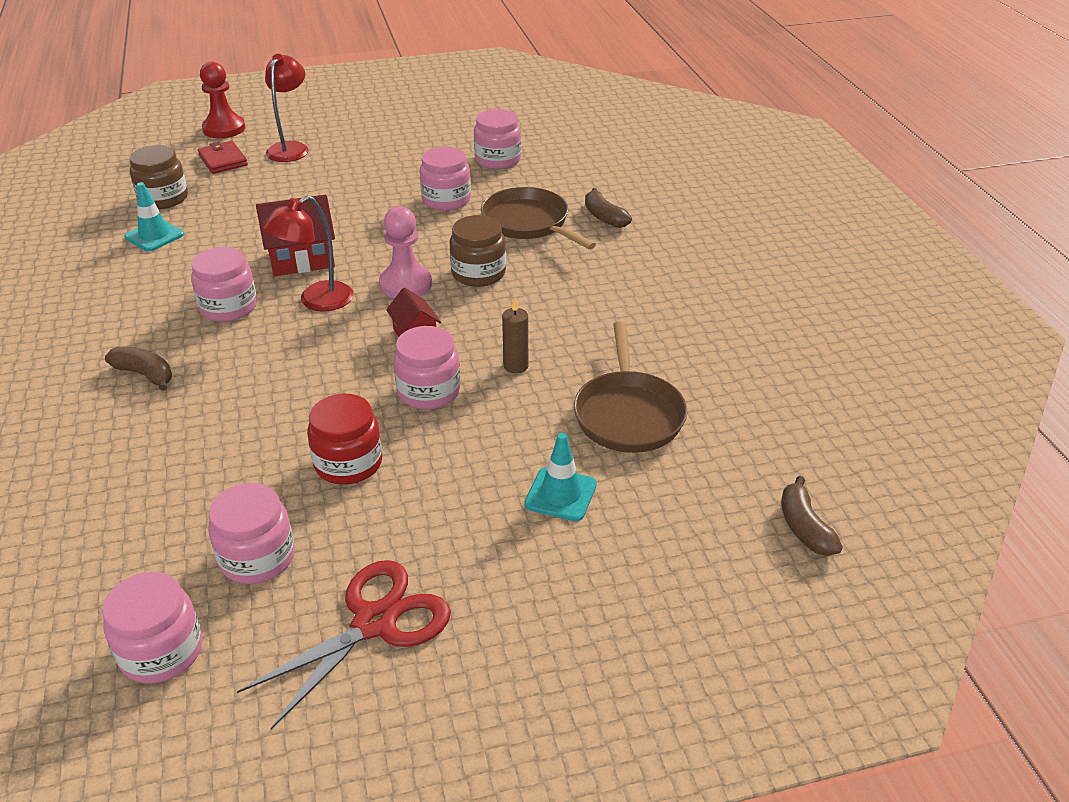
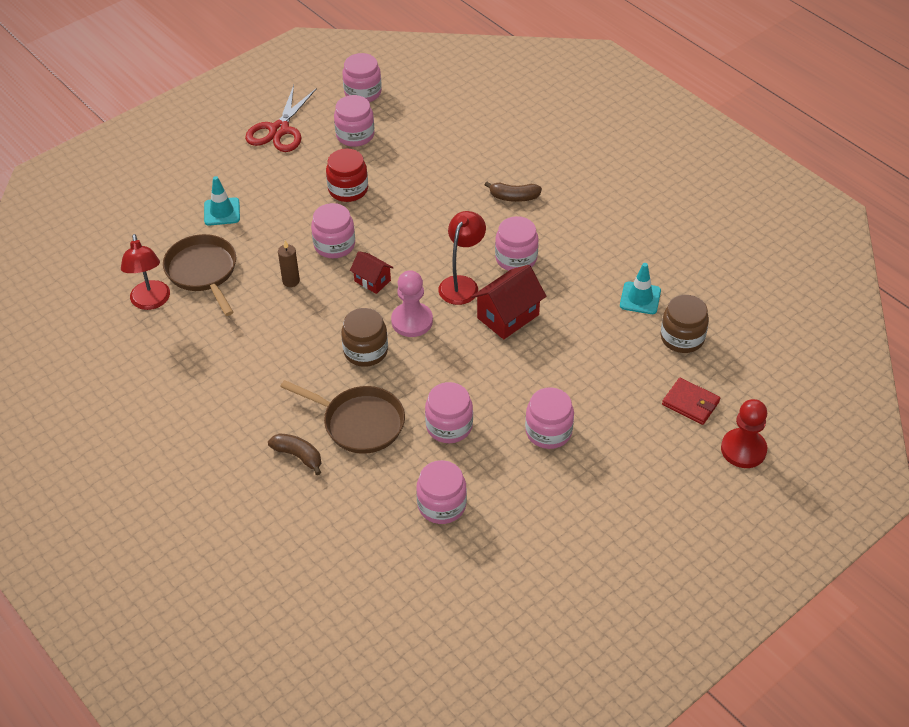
camera: 155 degrees right, 10 degrees up
red lamp [265,54,309,162] -> red lamp moved to [121,234,170,310]
brown banana [781,476,843,556] -> none
none -> pink jar [525,387,574,449]

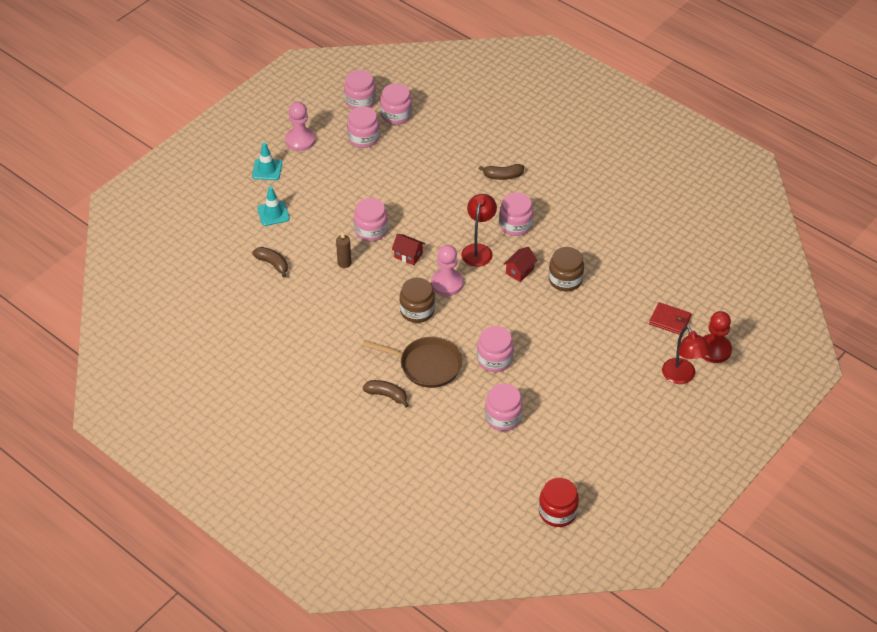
camera: 10 degrees left, 0 degrees up
red lamp [121,234,170,310] -> red lamp moved to [662,326,711,384]
brown pan [163,234,236,316] -> brown banana [252,247,288,278]
red scissors [245,85,317,152] -> pink pawn [285,102,316,151]
red jar [326,149,368,202] -> red jar moved to [539,478,579,527]
red house [471,265,546,339] -> red house [504,247,537,282], size x0.60
pink jar [525,387,574,449] -> pink jar moved to [380,83,412,125]
turquoise traffic cone [620,263,661,314] -> turquoise traffic cone moved to [252,143,282,180]
brown jar [660,295,709,353] -> brown jar moved to [549,247,584,291]

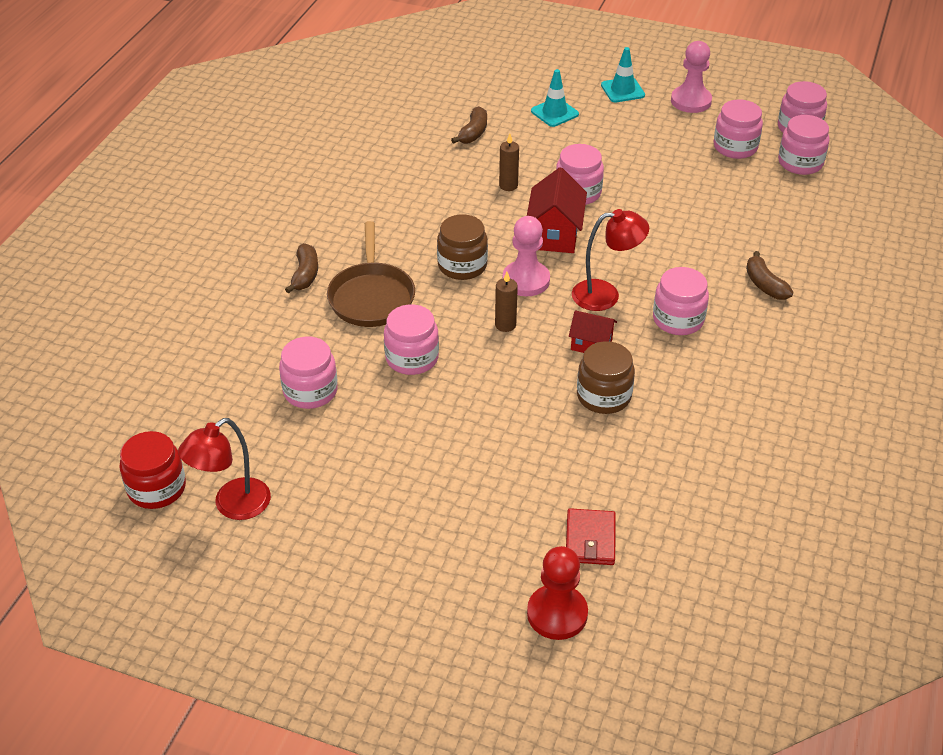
camera: 70 degrees right, 5 degrees down
red house [392,234,425,265] -> red house [527,167,587,253], size x1.66
red lamp [662,326,711,384] -> red lamp moved to [178,418,271,520]
none -> brown candle [495,272,518,332]

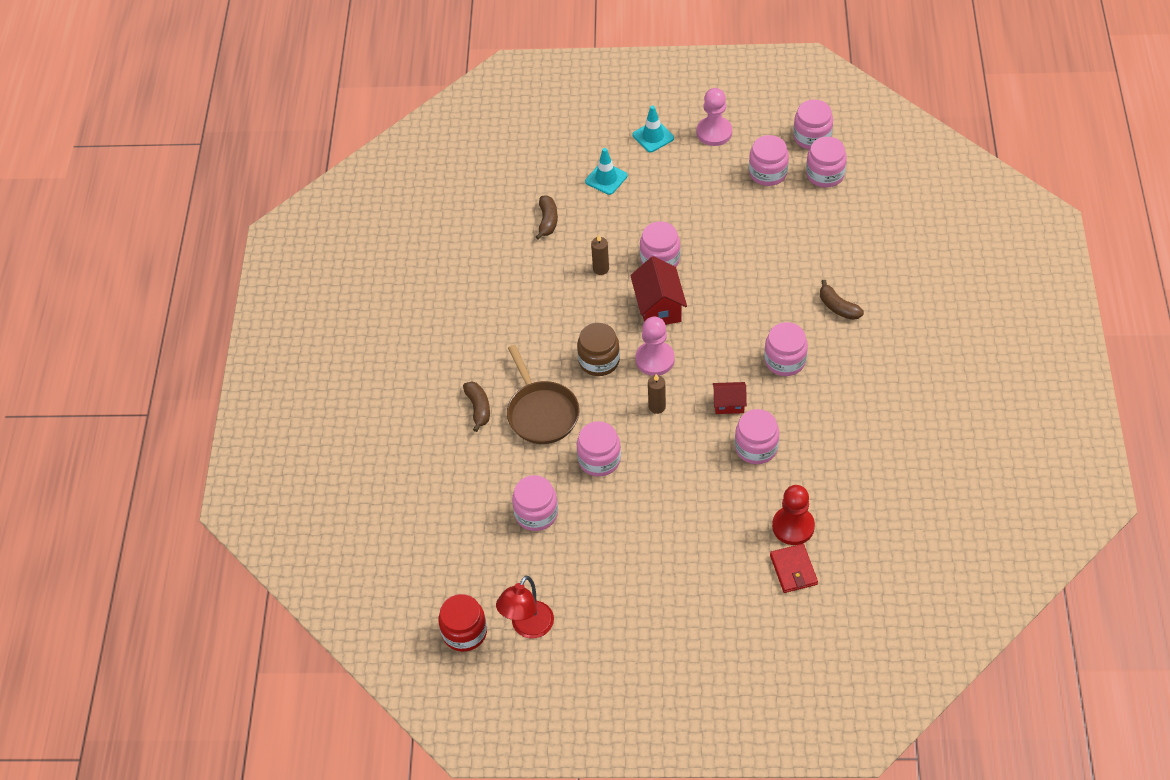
camera: 15 degrees left, 10 degrees up
red pawn [527,546,588,640] -> red pawn moved to [772,485,815,545]
red lamp [572,209,649,311] -> none
brown jar [577,341,635,414] -> pink jar [735,409,779,464]

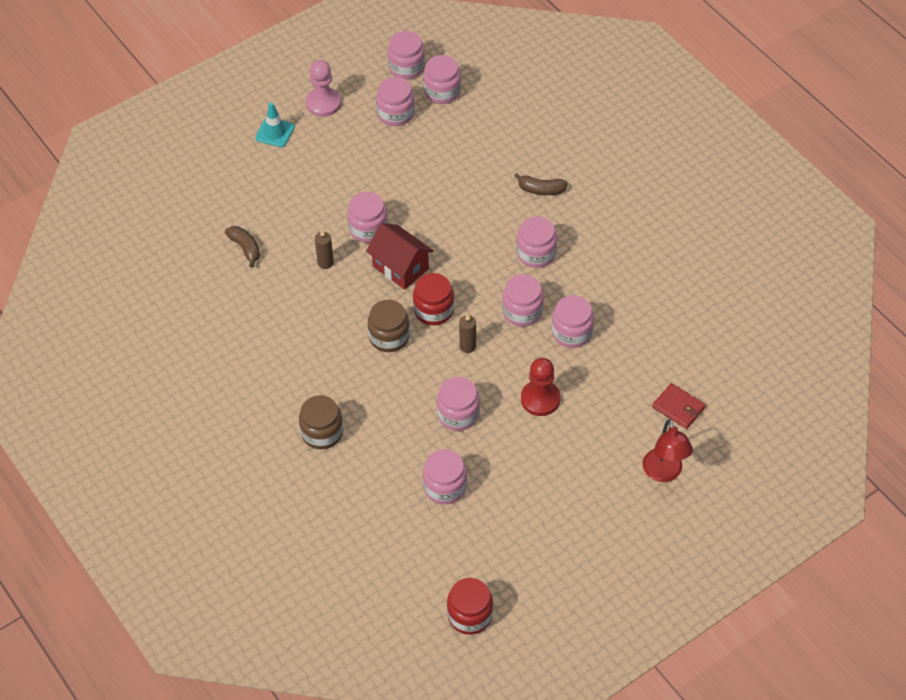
camera: 40 degrees left, 0 degrees up
brown banana [463,381,490,432] -> brown jar [299,395,343,449]
red lamp [496,576,554,639] -> red lamp moved to [642,419,693,482]
brown pan [507,345,580,444] -> none
turquoise traffic cone [585,148,627,195] -> none
pink pawn [635,317,675,376] -> red jar [413,273,454,325]
red house [713,382,747,414] -> pink jar [502,274,544,327]
red pawn [772,485,815,545] -> red pawn moved to [521,358,560,416]

